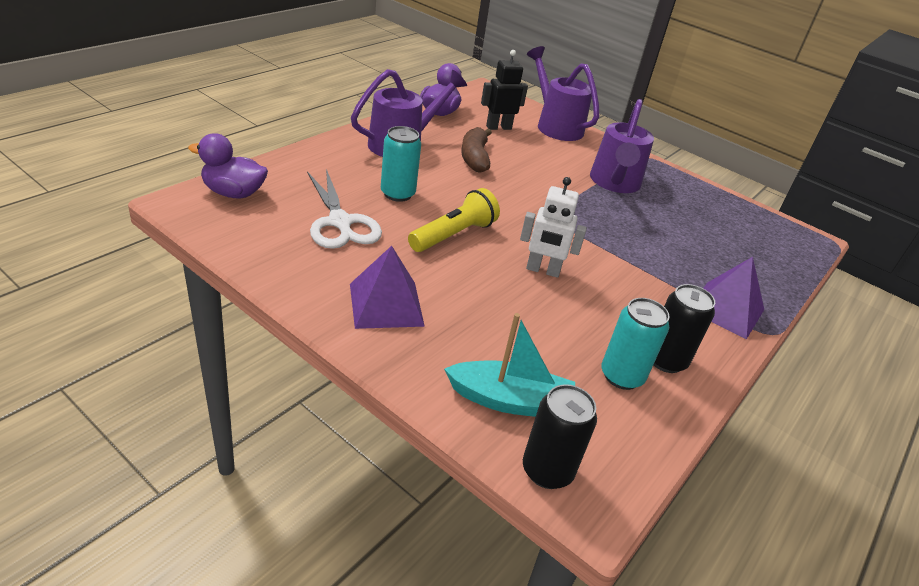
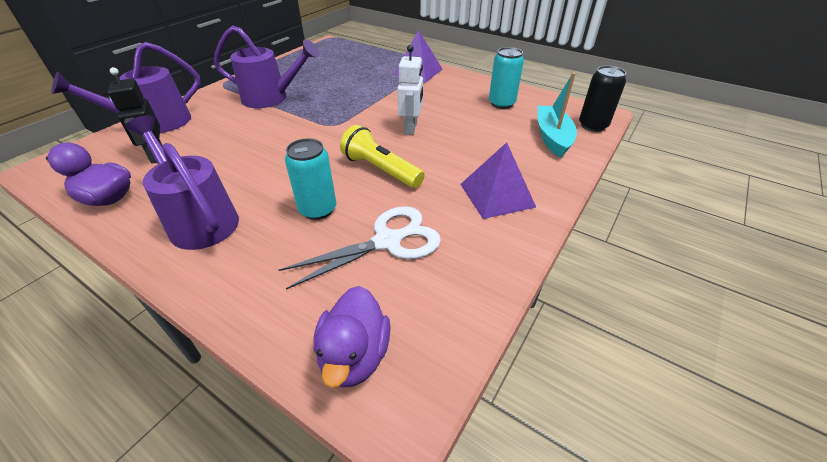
camera: 90 degrees left, 5 degrees up
brown banana [461,127,492,173] -> none
black can [654,284,715,373] -> none

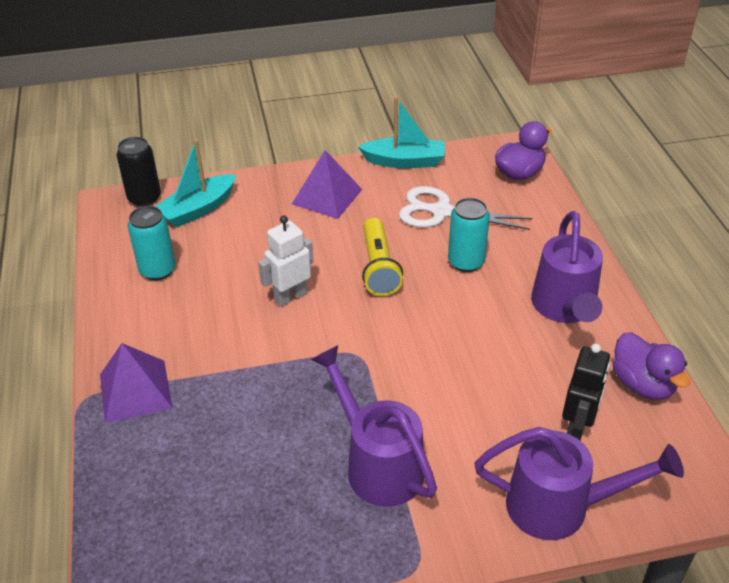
camera: 135 degrees left, 0 degrees up
none -> turquoise boat [358,97,445,168]

